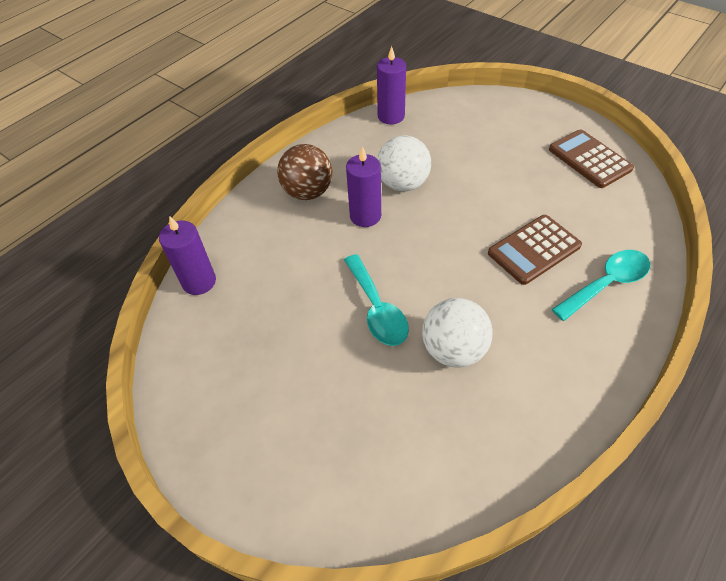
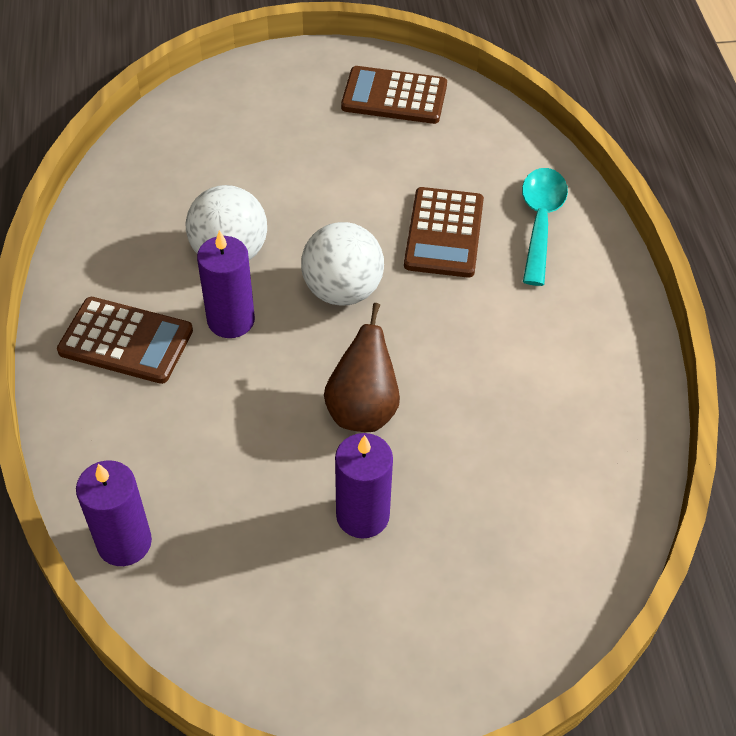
camera: 50 degrees left, 0 degrees up
brown ball [277,144,332,200] -> brown calculator [57,297,193,384]
turquoise spoon [344,254,409,346] -> brown pear [324,303,400,432]
purple candle [377,46,406,125] -> purple candle moved to [335,433,393,539]
white ball [422,298,492,368] -> white ball moved to [301,222,384,305]

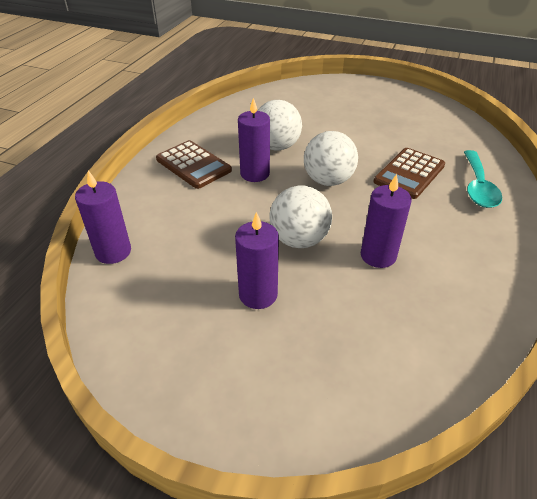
camera: 30 degrees right, 10 degrees down
brown pear [324,303,400,432] -> white ball [270,185,332,248]
brown calculator [341,66,447,124] -> none
turquoise spoon [522,168,568,286] -> turquoise spoon turned 150 degrees clockwise [464,150,502,208]
none -> purple candle [361,174,412,268]

